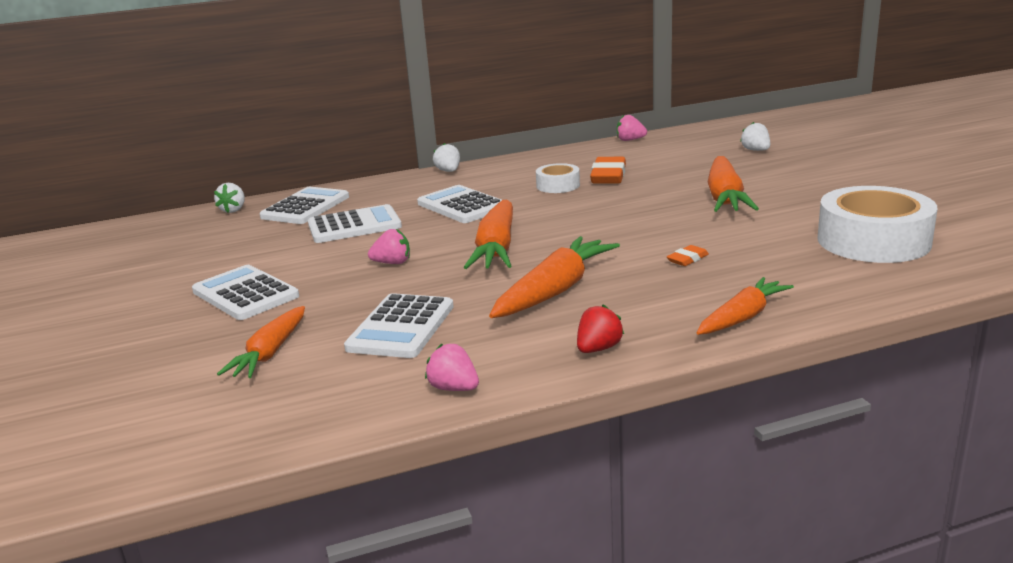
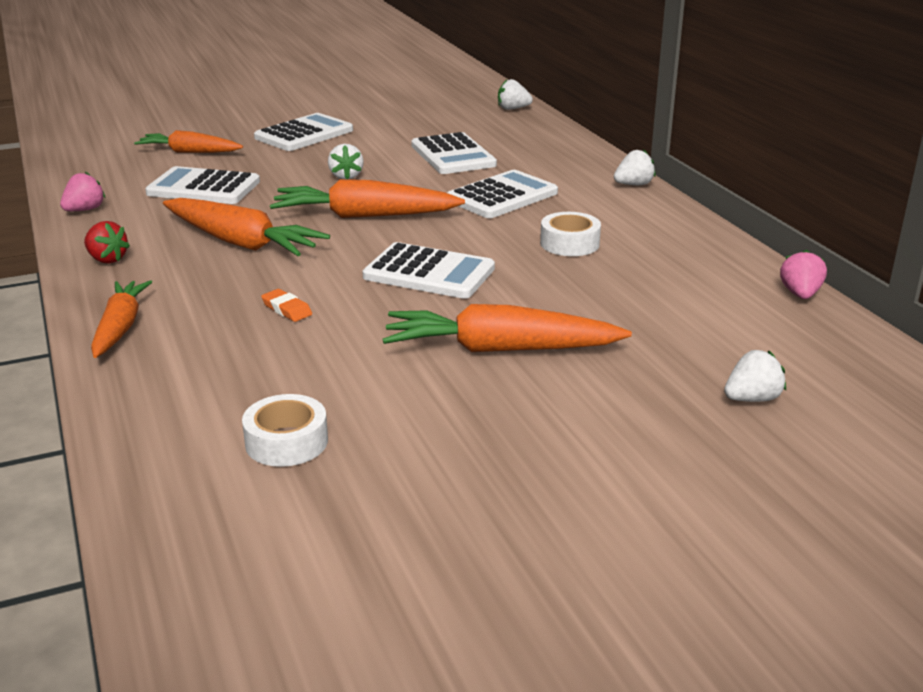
camera: 85 degrees right, 5 degrees up
white calculator [259,187,349,224] -> white calculator moved to [362,242,495,299]
pink strawberry [368,229,410,264] -> white strawberry [328,144,364,179]
orange eraser [590,157,626,184] -> none
orange carrot [696,277,794,335] -> orange carrot turned 135 degrees counterclockwise [91,280,152,358]
white tape [817,186,938,263] -> white tape [242,394,328,467], size x0.51

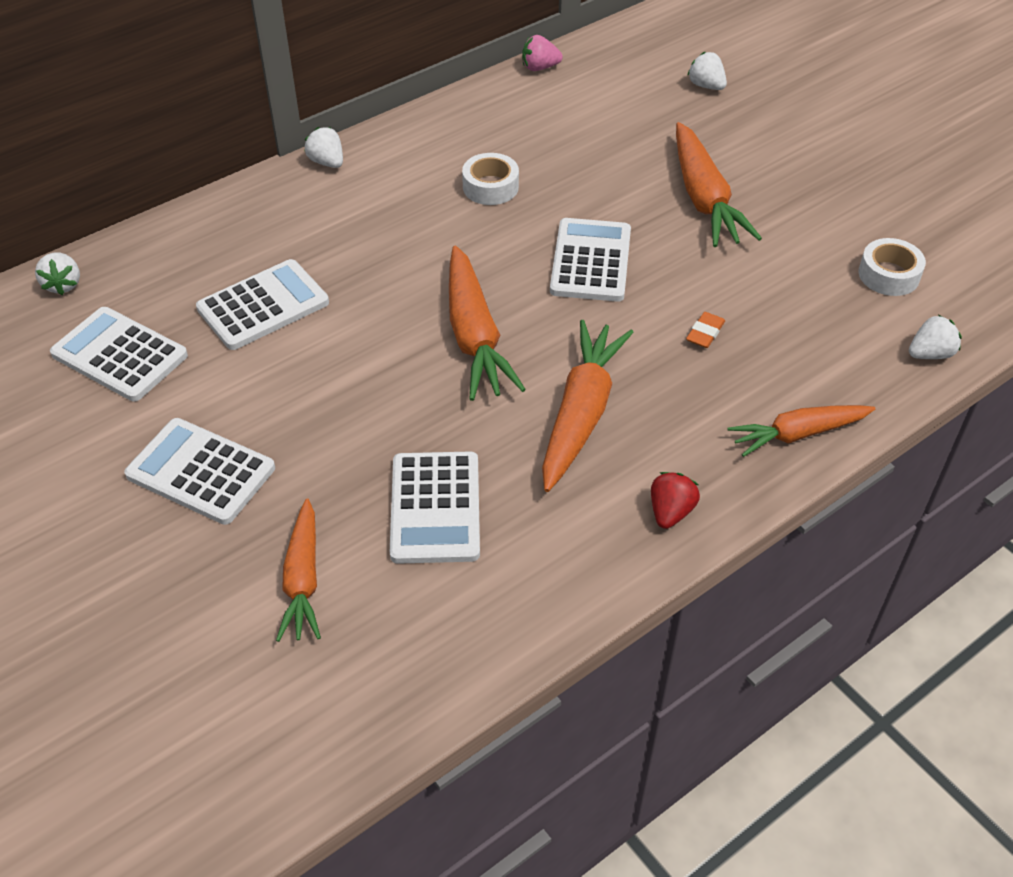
camera: 105 degrees left, 20 degrees up
pink strawberry [60,172,106,211] -> none
white strawberry [328,144,364,179] -> white strawberry moved to [909,315,962,359]
white calculator [447,170,558,218] -> white calculator moved to [50,307,188,401]

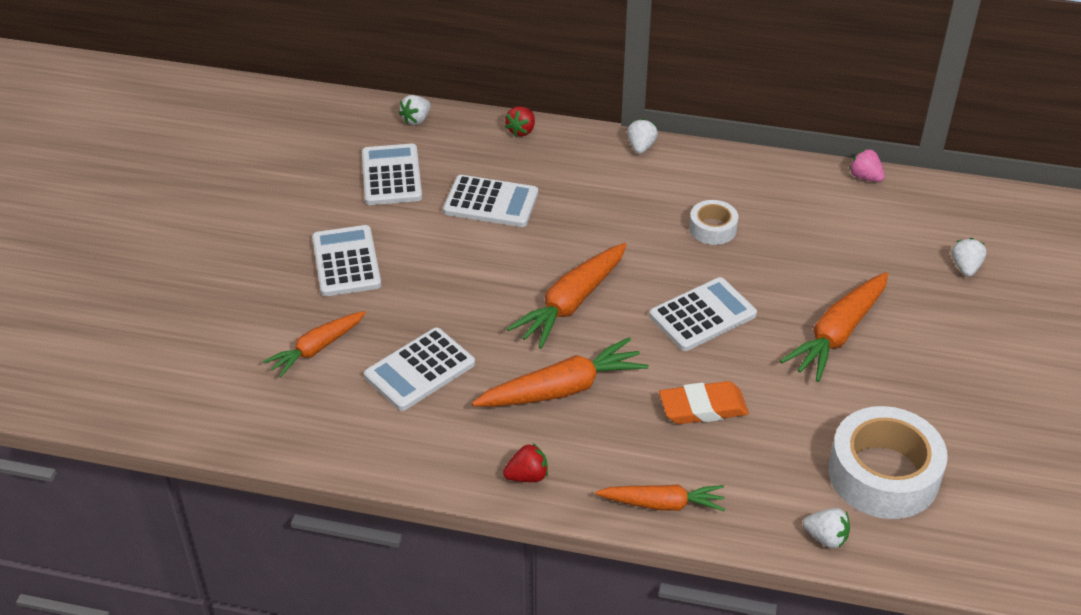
camera: 50 degrees right, 5 degrees down
orange eraser [686,312,725,348] -> orange eraser [659,381,749,424], size x1.94
orange carrot [727,405,875,457] -> orange carrot turned 150 degrees clockwise [595,484,725,512]
white tape [859,238,926,296] -> white tape [829,406,948,519], size x1.96
none -> red strawberry [505,106,535,137]

